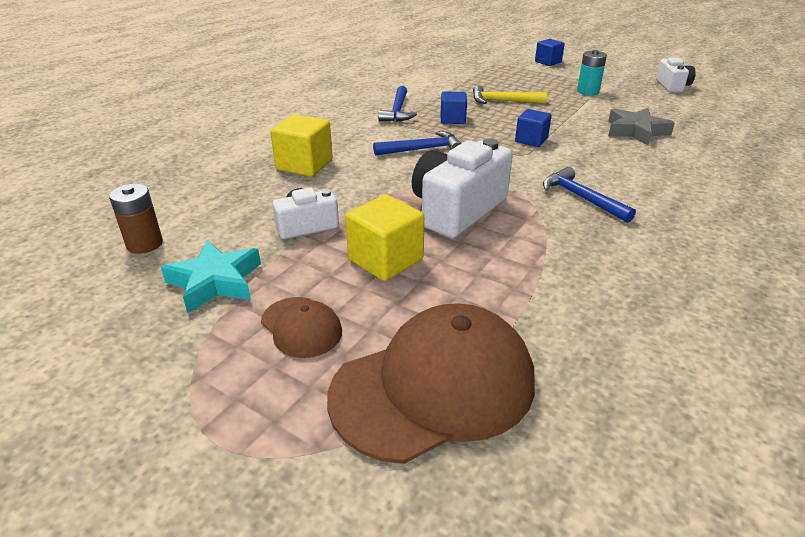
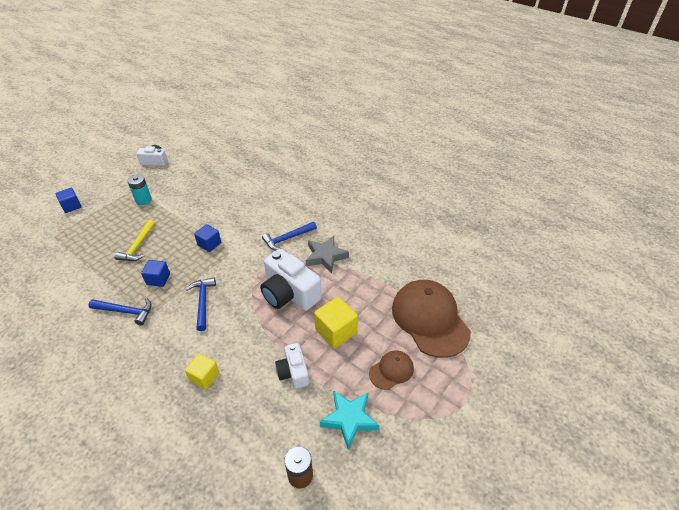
camera: 85 degrees left, 10 degrees up
yellow cube [270,114,333,177] -> yellow cube [185,354,219,389], size x0.66
grey star [608,108,675,146] -> grey star moved to [306,236,349,274]

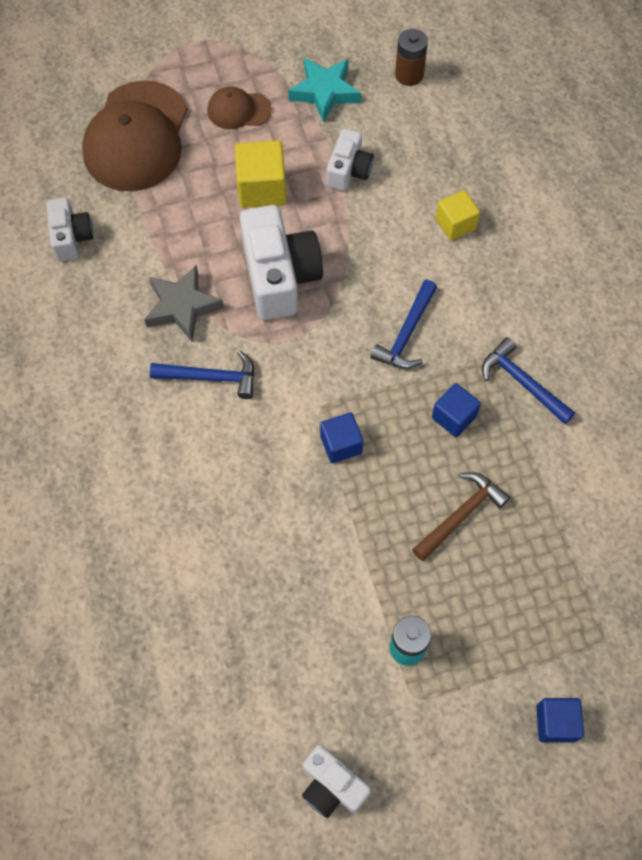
camera: 145 degrees left, 20 degrees up
yellow hammer [114,220,155,261] -> brown hammer [412,472,510,561]
none -> white camera [46,198,93,261]

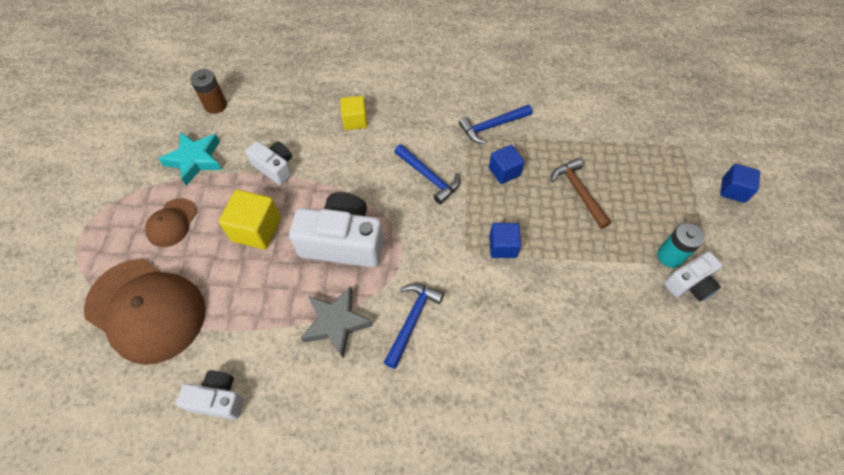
camera: 70 degrees left, 5 degrees down
white camera [302,745,371,818] -> white camera moved to [664,251,722,301]

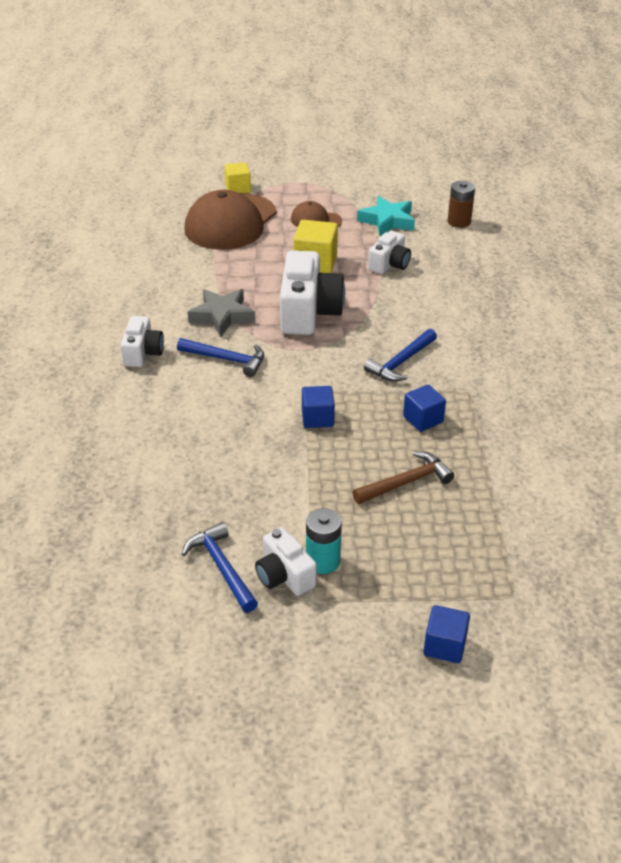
camera: 85 degrees right, 20 degrees down
white camera [176,371,244,420] -> white camera moved to [121,316,164,367]
yellow cube [340,96,367,130] -> yellow cube moved to [224,162,251,193]
blue hammer [459,105,532,144] -> blue hammer moved to [182,522,258,613]

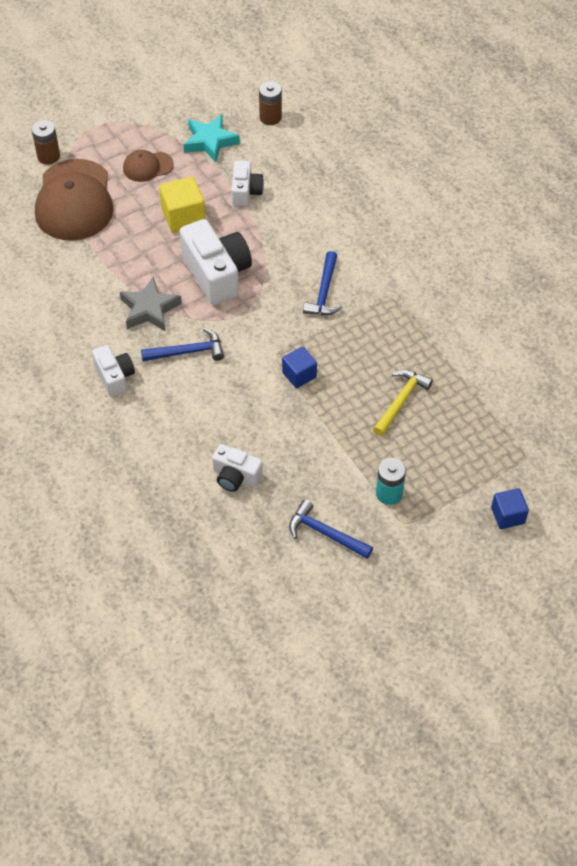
camera: 30 degrees left, 15 degrees up
yellow cube [224,162,251,193] -> brown battery [32,120,60,165]
white camera [255,527,317,596] -> white camera moved to [212,444,263,492]
brown hammer [352,451,454,504] -> yellow hammer [373,370,433,436]
blue cube [403,385,446,432] -> none

